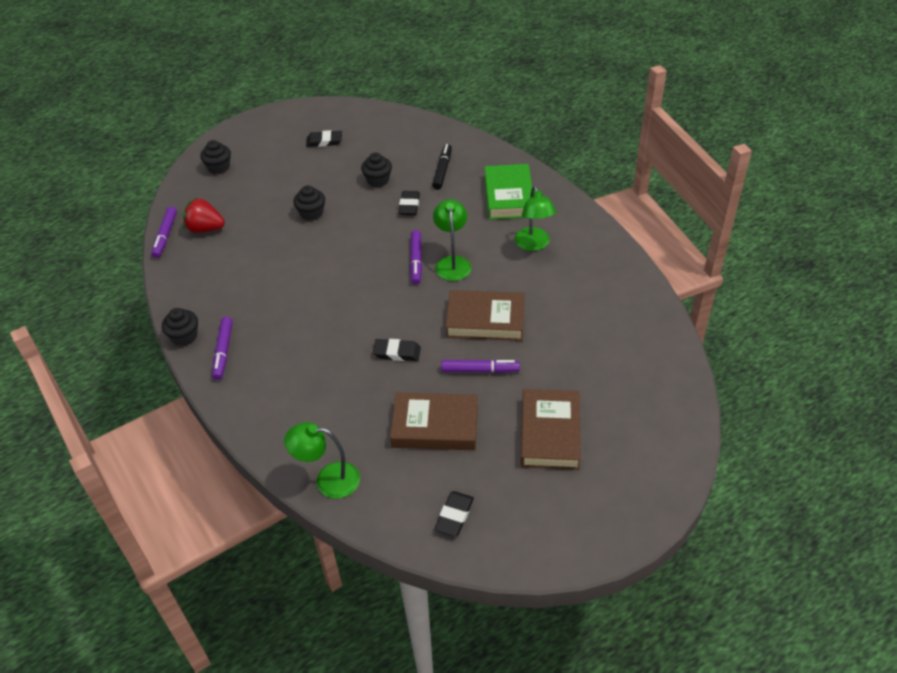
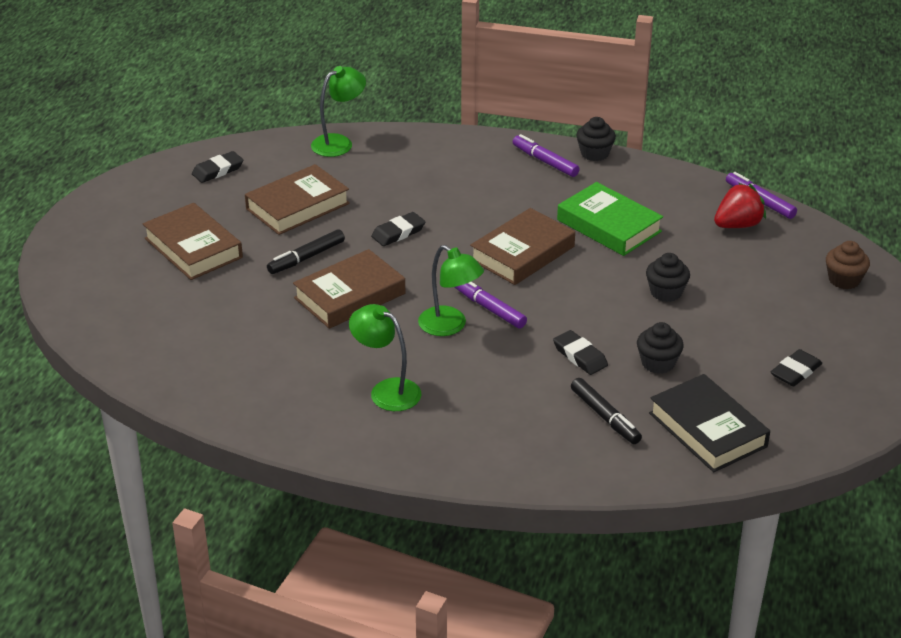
camera: 135 degrees right, 10 degrees down
black cupcake [201,140,231,174] -> brown cupcake [826,241,870,289]
black eraser [435,491,474,536] -> black eraser turned 75 degrees clockwise [192,151,243,183]
purple marker [441,359,520,373] -> black marker [267,229,345,274]
green book [485,164,532,220] -> green book moved to [557,182,663,256]
none -> brown book [470,208,575,285]
none -> black book [649,374,770,472]

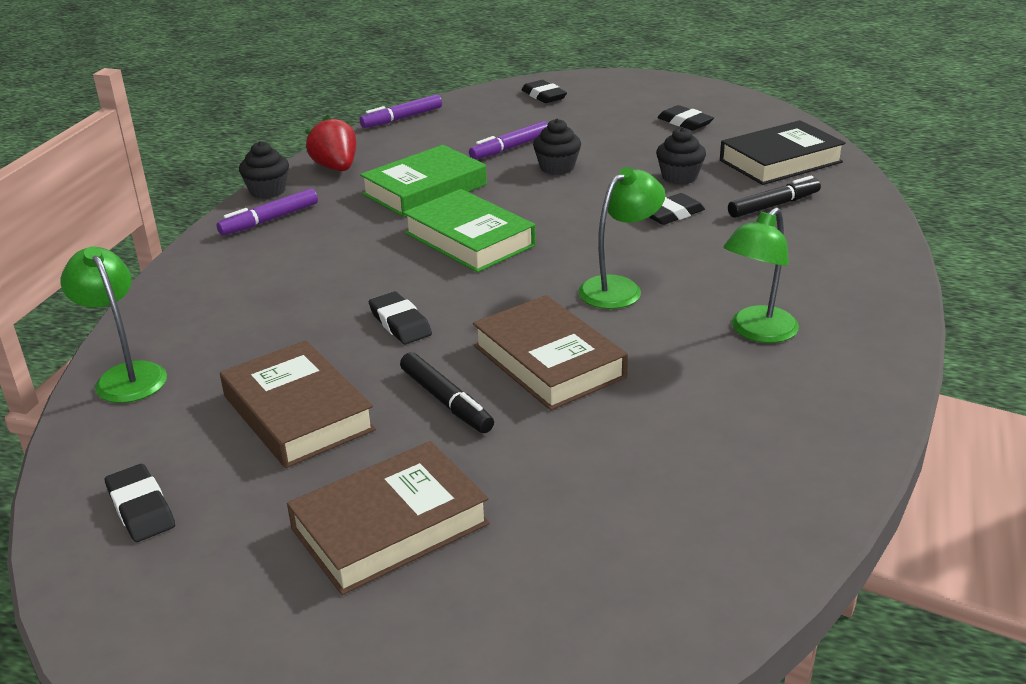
camera: 85 degrees left, 5 degrees down
purple marker [455,282,527,329] -> purple marker moved to [469,121,548,160]
brown book [470,208,575,285] -> green book [403,189,536,272]
red strawberry [714,183,766,228] -> red strawberry moved to [305,115,357,171]
brown cupcake [826,241,870,289] -> black eraser [522,80,567,103]

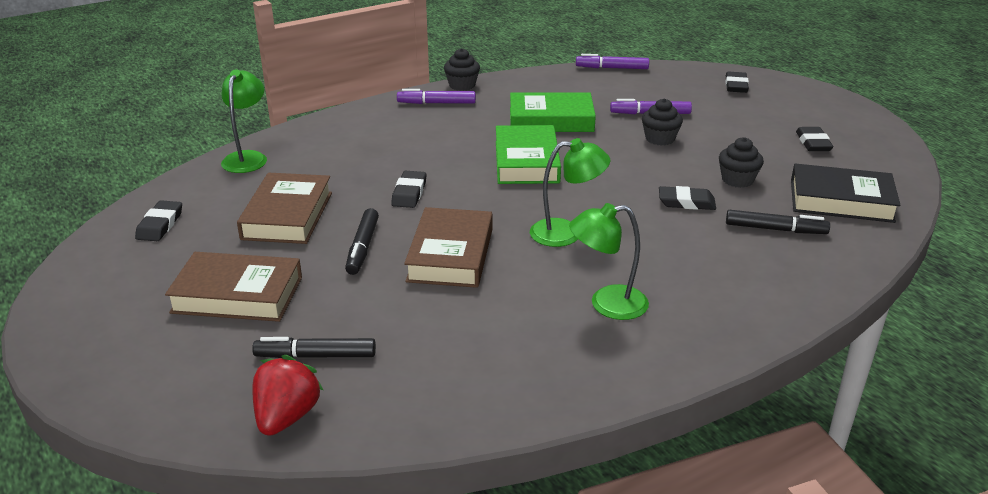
camera: 40 degrees right, 0 degrees up
red strawberry [305,115,357,171] -> red strawberry moved to [252,355,323,436]
none -> black marker [252,337,376,358]

